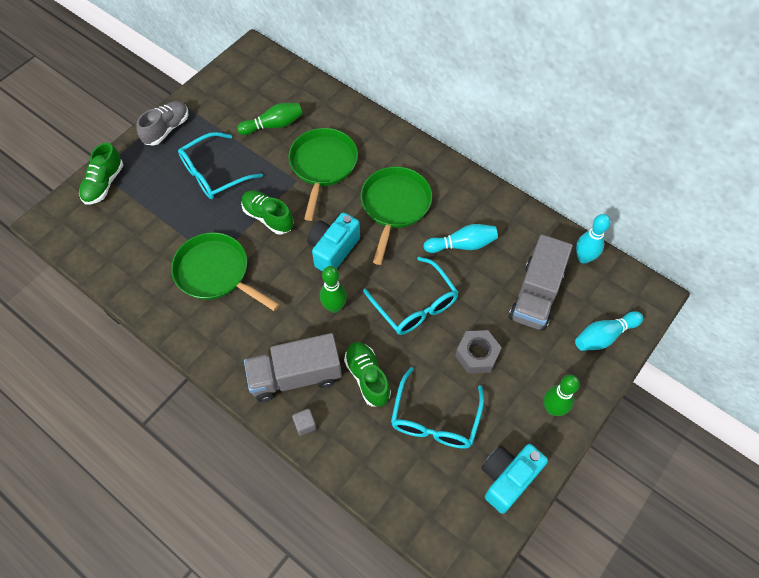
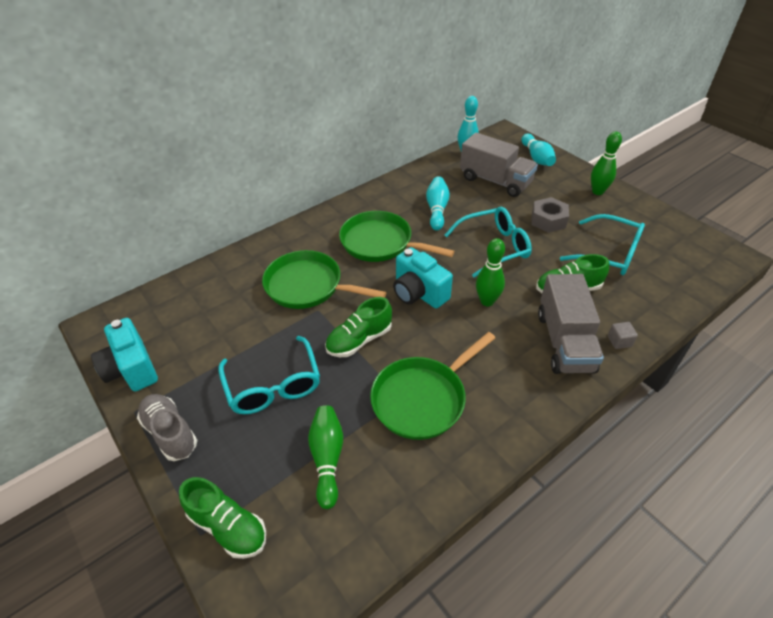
camera: 75 degrees left, 15 degrees down
green bowling pin [237,103,303,135] -> green bowling pin moved to [308,405,343,509]
turquoise camera [481,444,548,514] -> turquoise camera moved to [91,318,158,391]

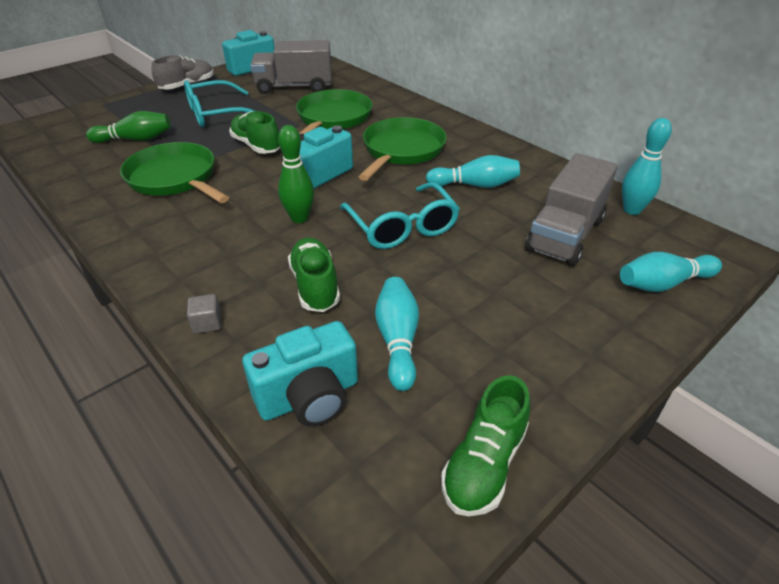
camera: 85 degrees right, 5 degrees down
green shoe [179,477,266,559] -> green shoe moved to [441,375,530,516]
grey nut [531,197,569,233] -> none
grey truck [538,274,604,374] -> grey truck moved to [250,40,332,94]
turquoise glasses [560,214,645,275] -> turquoise bowling pin [375,277,419,391]
green bowling pin [591,131,622,195] -> none
none -> turquoise camera [242,321,358,427]

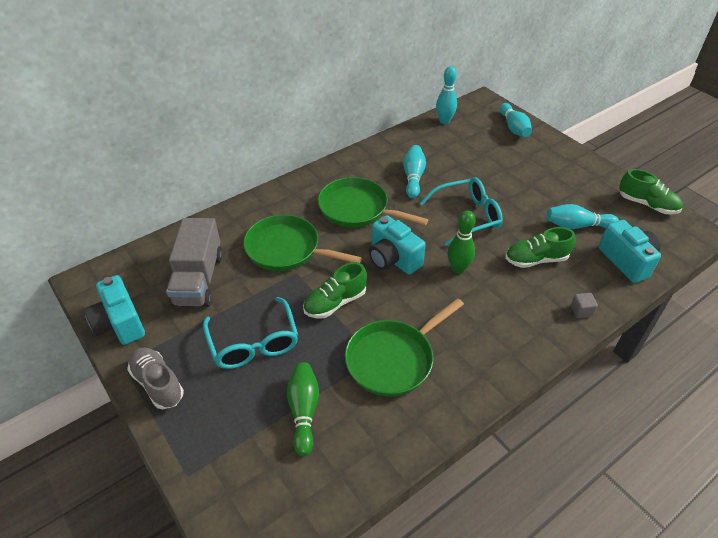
camera: 85 degrees left, 5 degrees up
grey truck [525,153,618,266] -> none

